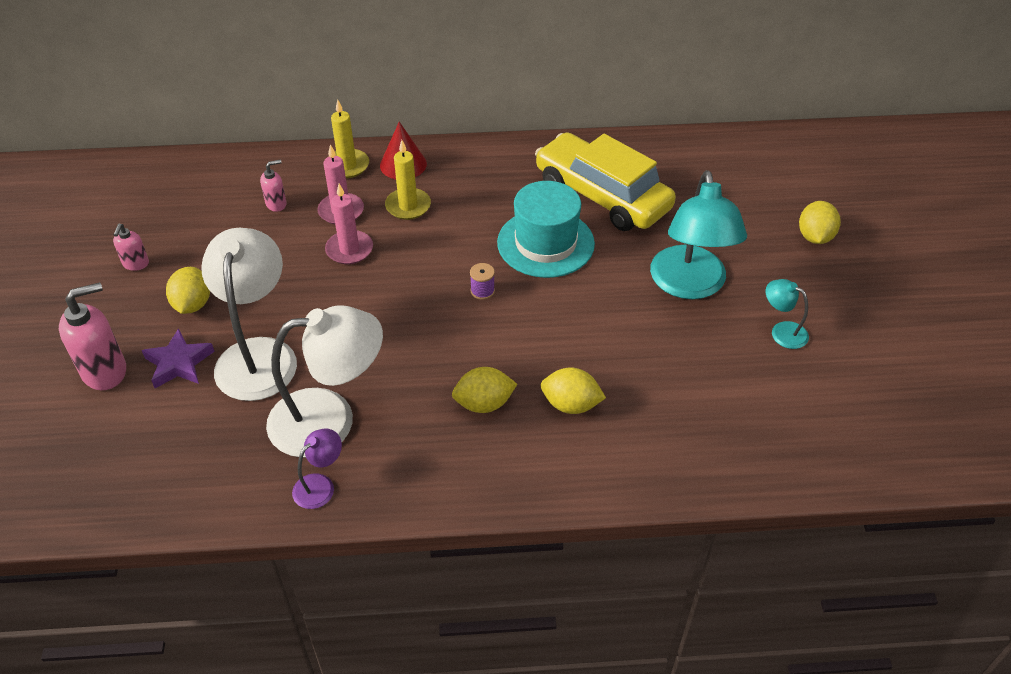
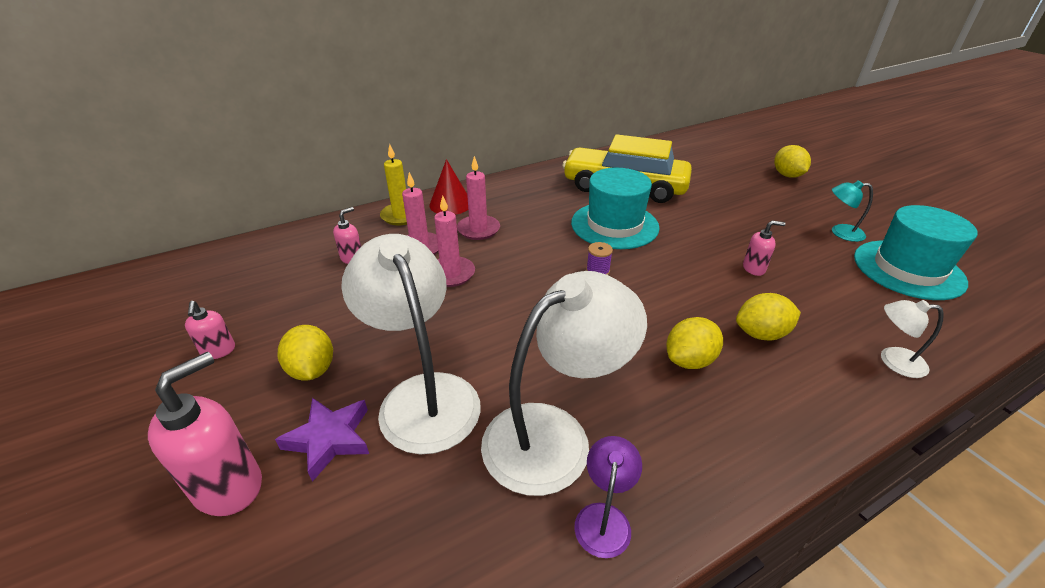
camera: 25 degrees left, 10 degrees down
yellow candle [385,140,431,220] -> pink candle [457,156,500,240]
turquoise lamp [650,170,747,299] -> none
none -> pink soap dispenser [743,220,786,276]
none -> turquoise hat [854,205,978,300]
none -> white lamp [881,300,944,378]

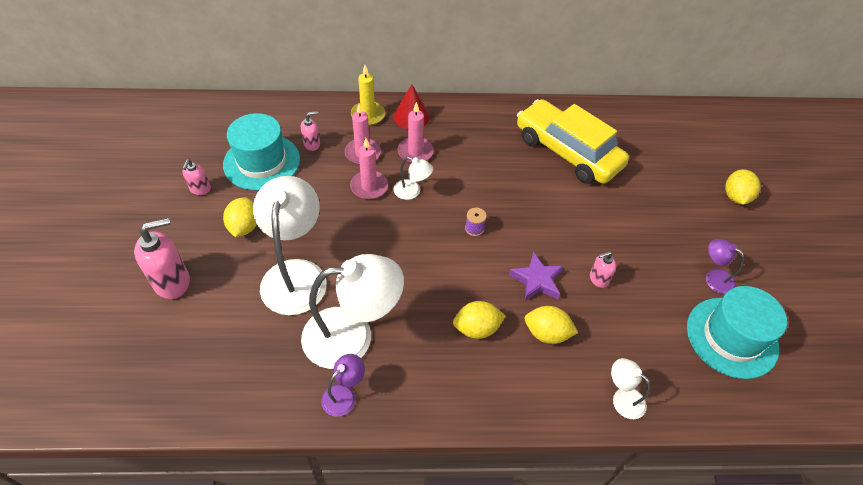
camera: 25 degrees right, 15 degrees up
purple star [275,398,369,482] -> purple star moved to [509,252,564,301]
turquoise hat [571,168,660,249] -> turquoise hat moved to [223,113,300,190]
pink soap dispenser [743,220,786,276] -> pink soap dispenser turned 135 degrees clockwise [590,251,616,288]
turquoise lamp [832,180,873,242] -> purple lamp [706,239,744,294]
none -> white lamp [393,157,433,200]

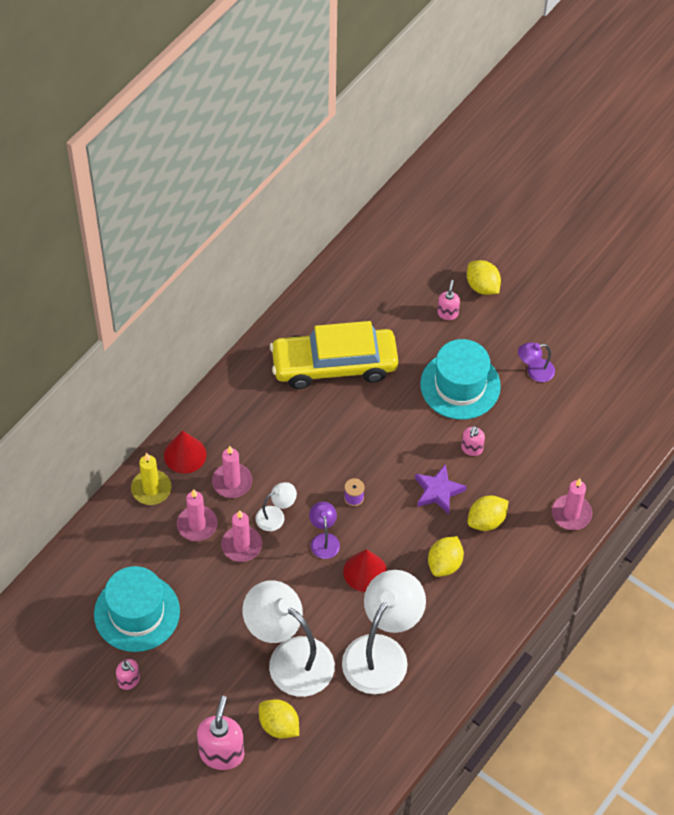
camera: 50 degrees left, 5 degrees up
yellow lemon [223,197,257,237] -> yellow lemon moved to [259,699,299,739]
pink soap dispenser [301,111,320,151] -> pink soap dispenser moved to [437,280,460,320]
purple lamp [321,354,365,417] -> purple lamp moved to [309,502,340,559]
white lamp [611,358,650,419] -> pink candle [552,478,592,530]
turquoise hat [687,286,787,379] -> turquoise hat moved to [420,339,501,420]
none -> red cone [343,549,387,592]

